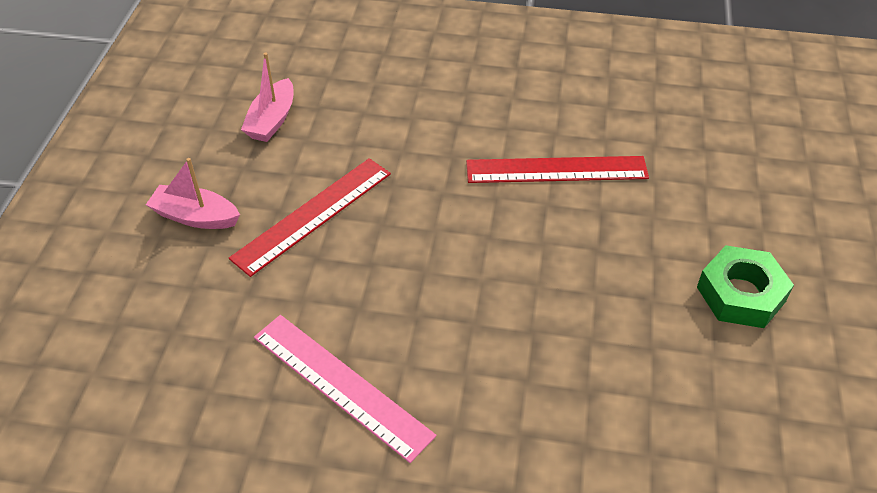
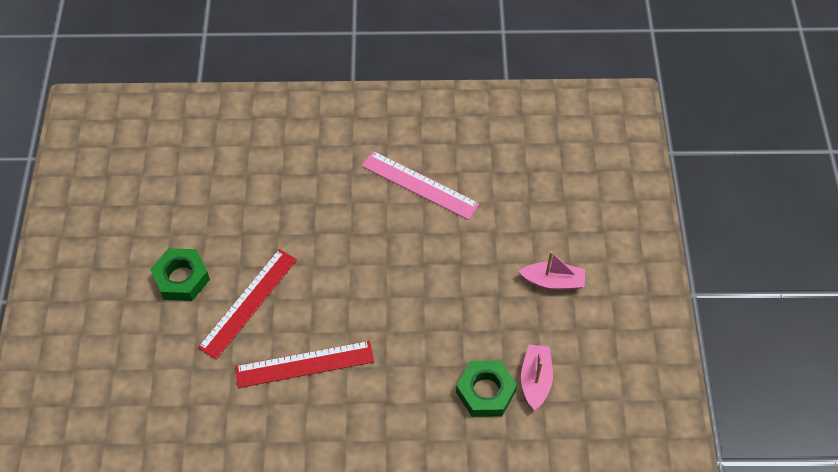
camera: 170 degrees right, 10 degrees up
red ruler [229,158,391,277] -> red ruler moved to [198,249,297,360]
none -> green nut [456,361,517,417]

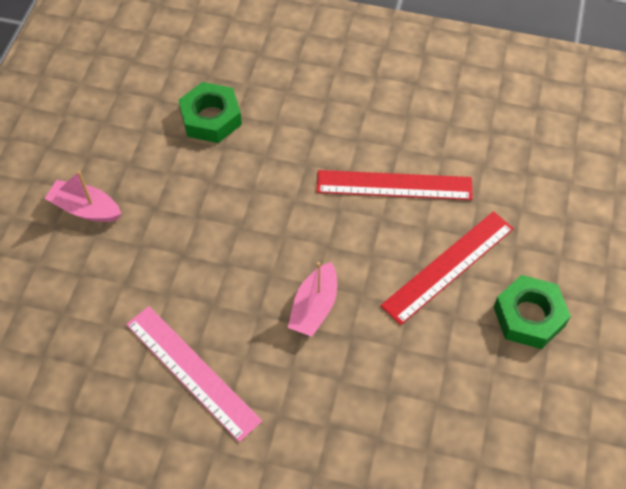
camera: 165 degrees left, 0 degrees up
pink boat [521,345,553,410] -> pink boat moved to [288,262,337,337]

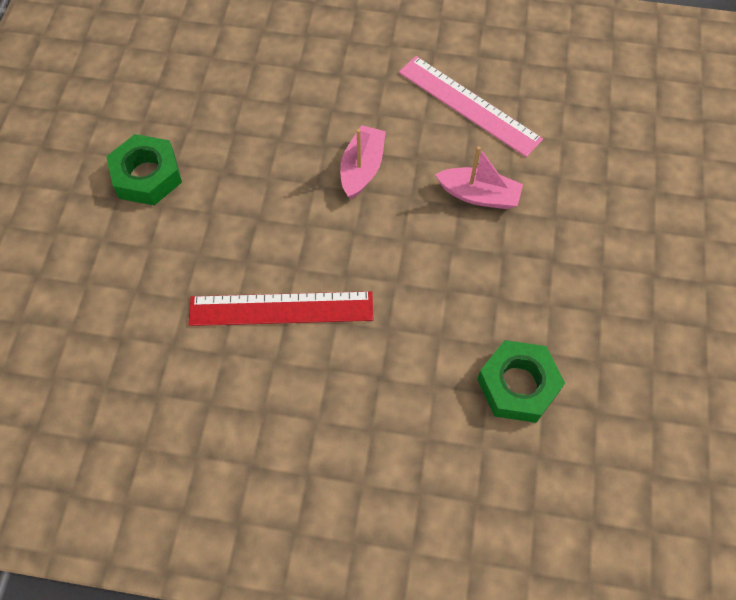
camera: 175 degrees right, 5 degrees up
pink boat [44,171,121,222] -> pink boat moved to [435,146,523,209]
red ruler [380,211,514,325] -> none

